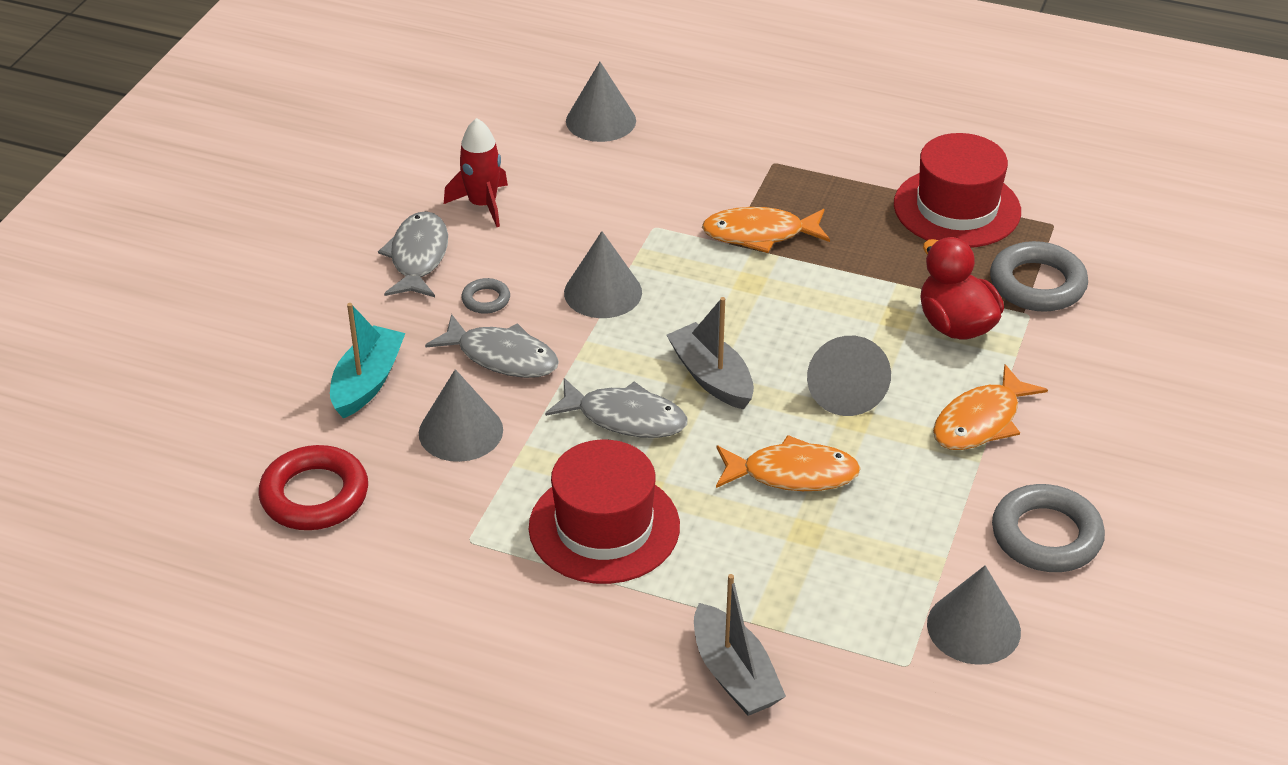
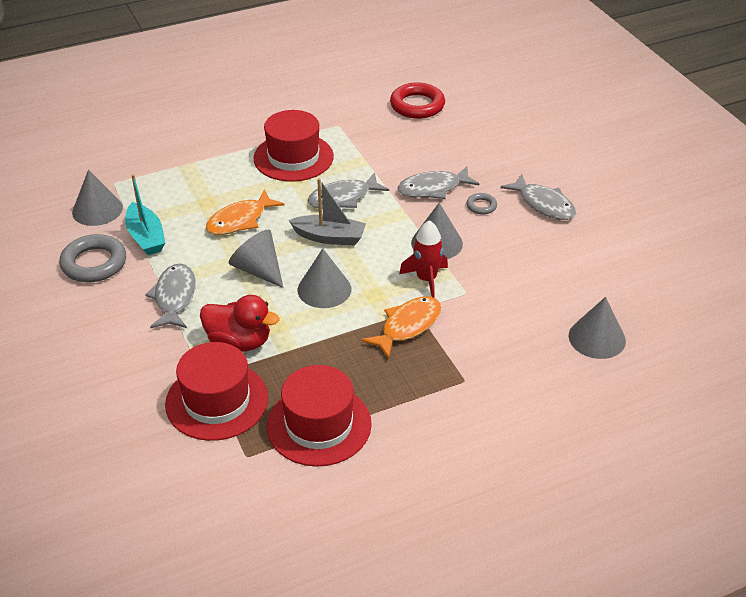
camera: 135 degrees right, 0 degrees up
turquoise boat [330,303,406,419] -> turquoise boat moved to [125,174,165,255]
grey cone [419,369,503,462] -> grey cone moved to [298,248,351,308]
red rocket [444,118,508,227] -> red rocket moved to [399,220,448,298]
grey boat [694,574,786,716] -> none
orange fish [933,364,1048,450] -> grey fish [145,263,196,328]
grey ring [990,241,1088,312] -> red hat [165,342,268,441]

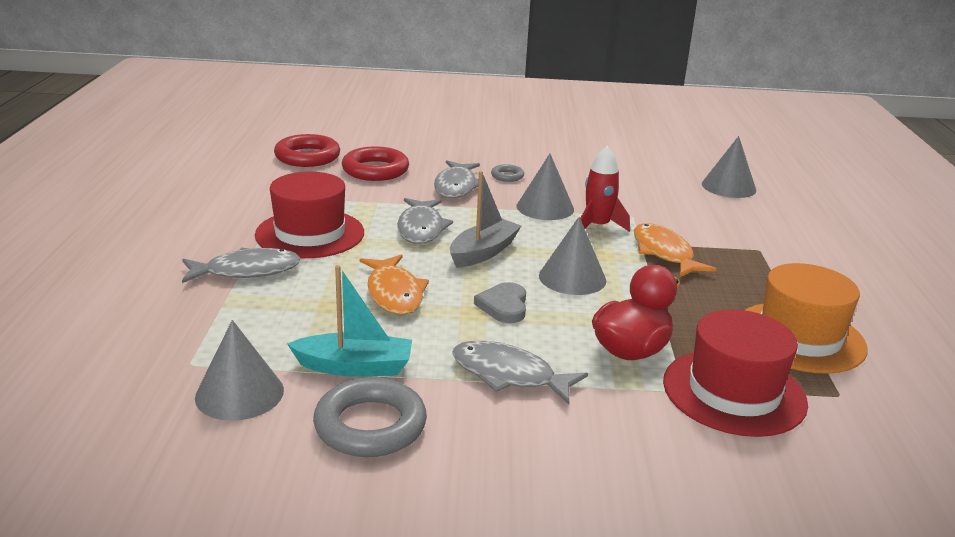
camera: 65 degrees left, 15 degrees down
grey cone [229,230,283,288] -> grey heart [474,282,526,323]
red hat [267,365,372,467] -> orange hat [745,263,868,374]
grey fish [500,174,576,220] -> grey fish moved to [182,248,301,283]
none -> red ring [342,146,409,181]

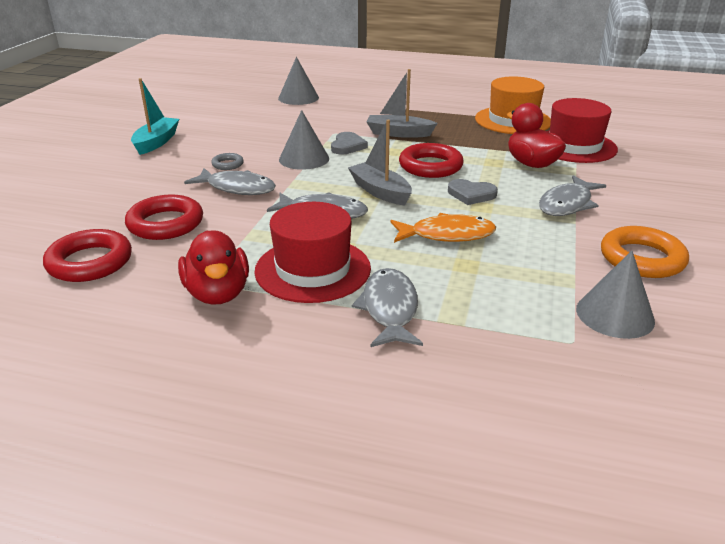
camera: 75 degrees left, 5 degrees up
turquoise boat [287,265,412,377] -> turquoise boat moved to [131,78,179,155]
grey ring [313,377,427,457] -> orange ring [601,226,689,278]
grey cone [539,217,606,295] -> red ring [399,143,464,178]
red rocket [580,146,630,232] -> grey heart [331,132,368,154]
orange fish [634,223,717,277] -> grey boat [366,69,438,138]
none -> red duck [178,230,249,305]

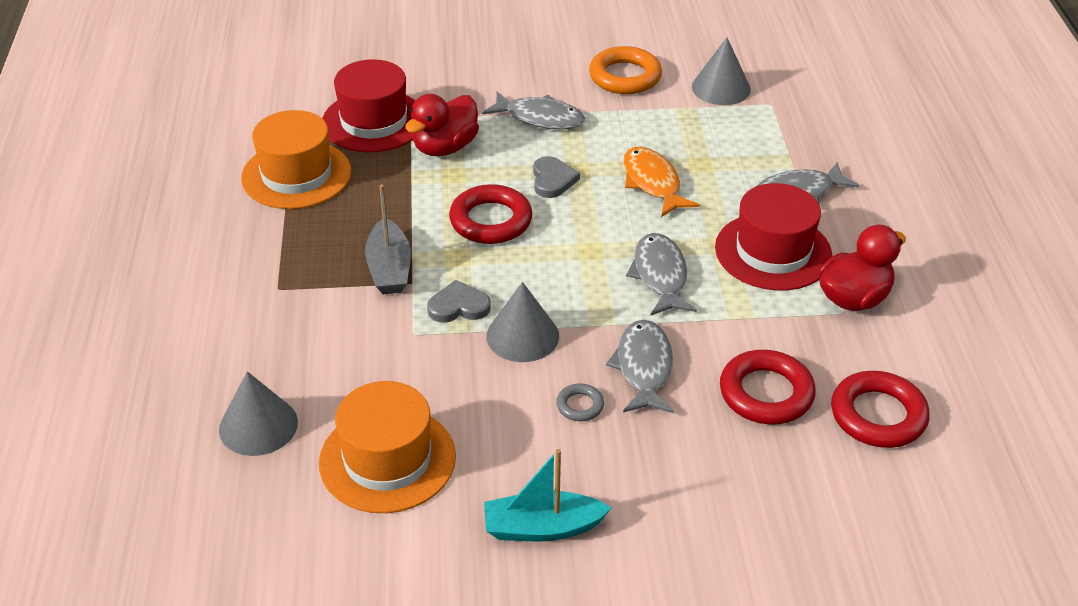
camera: 110 degrees left, 10 degrees up
grey boat [348,120,412,205] -> none
none -> orange hat [319,381,456,513]

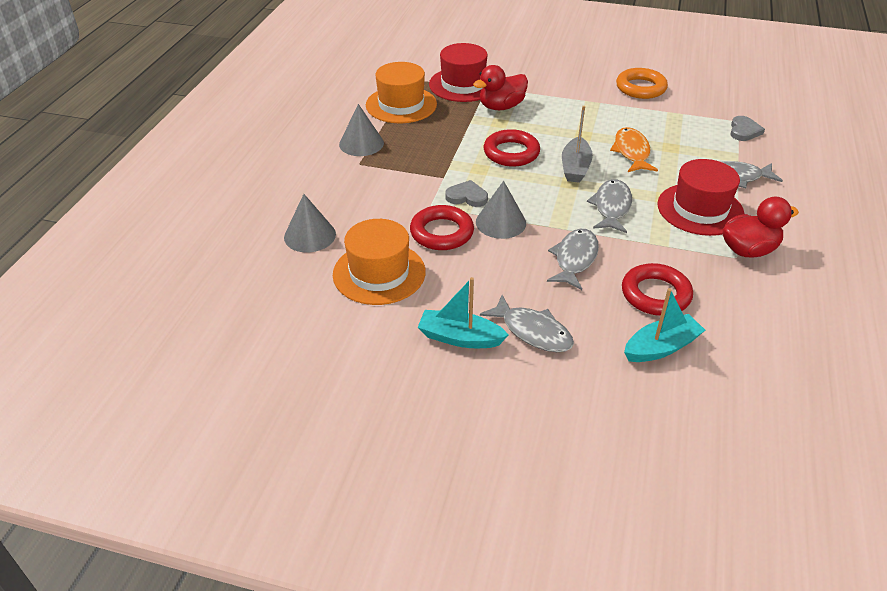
camera: 20 degrees right, 0 degrees up
grey boat [365,184,411,294] -> grey boat moved to [562,106,593,183]
grey fish [482,92,585,130] -> grey fish moved to [480,295,574,352]
grey heart [533,156,580,198] -> grey heart moved to [730,116,765,141]
grey ring [556,383,604,421] -> none
grey cone [692,38,751,105] -> grey cone moved to [339,104,384,156]
red ring [831,371,930,448] -> red ring moved to [410,205,474,250]
none -> turquoise boat [624,288,705,362]

